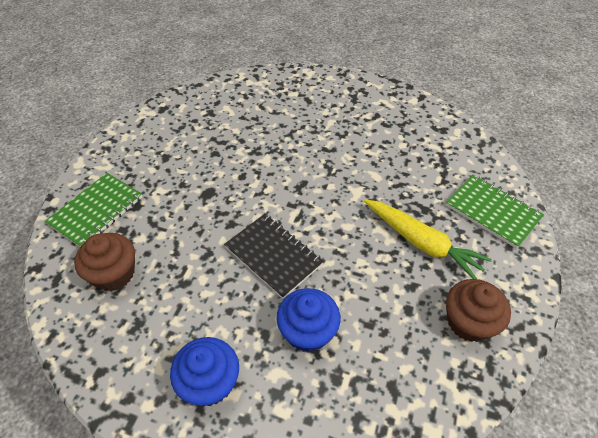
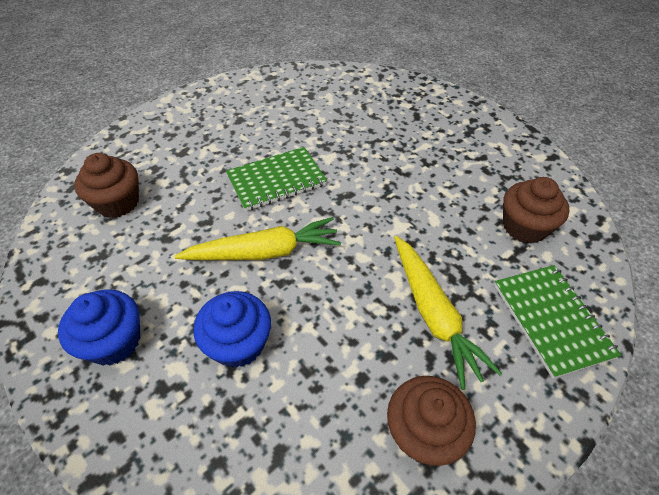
camera: 30 degrees right, 0 degrees up
green notebook [45,173,142,247] -> green notebook moved to [226,147,327,211]
black notebook [224,214,324,299] -> yellow carrot [174,217,341,260]
none -> brown cupcake [503,177,569,244]

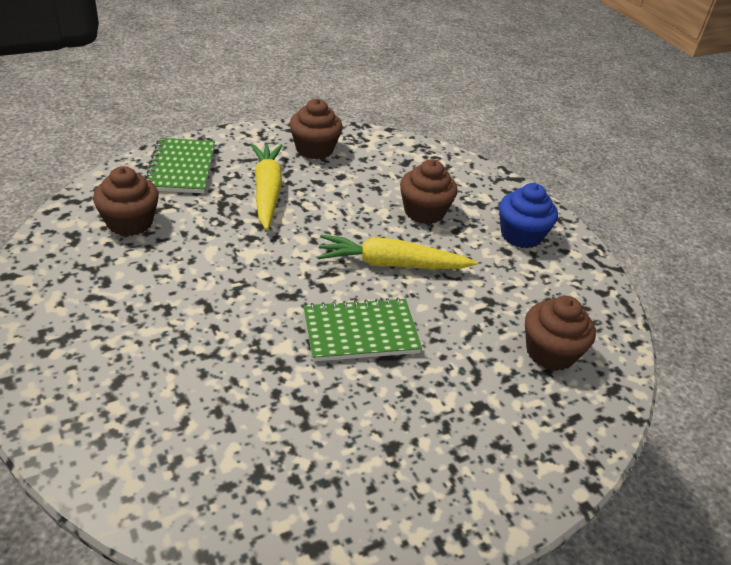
camera: 170 degrees left, 10 degrees down
blue cupcake [193,291,271,368] -> brown cupcake [400,159,458,224]

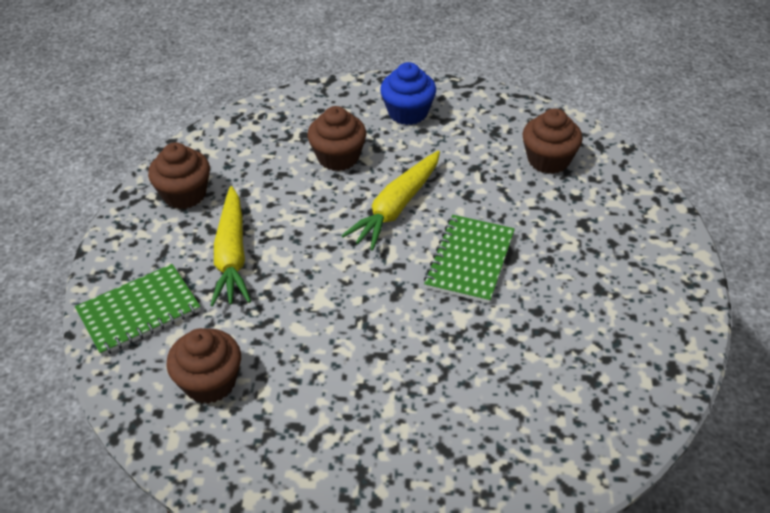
camera: 55 degrees left, 5 degrees up
green notebook [145,138,215,193] -> green notebook turned 60 degrees counterclockwise [75,264,201,356]
yellow carrot [251,144,283,230] -> yellow carrot turned 120 degrees counterclockwise [210,186,251,306]

